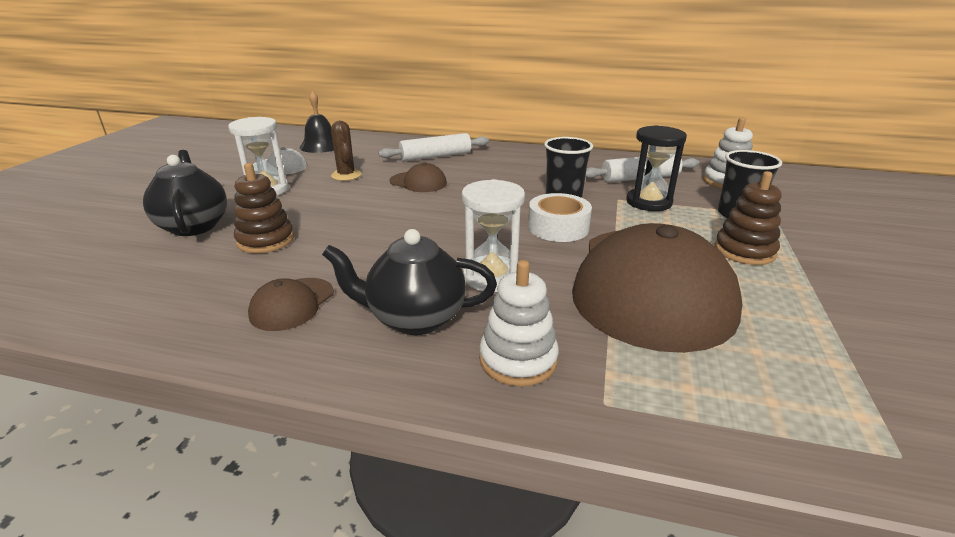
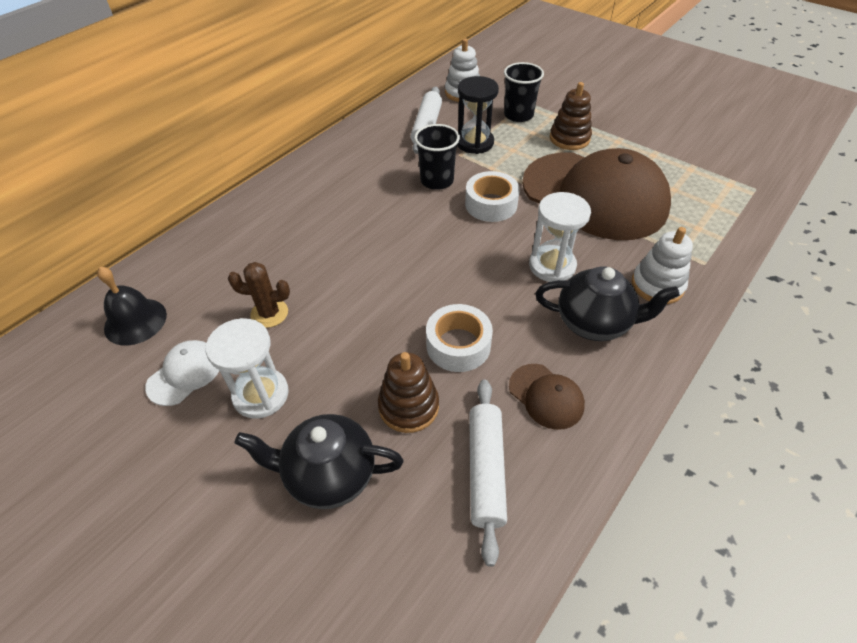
camera: 65 degrees left, 20 degrees up
black teapot [322,229,497,335] -> black teapot turned 105 degrees counterclockwise [536,267,679,341]
white rolling pin [378,133,489,161] -> white rolling pin moved to [469,379,507,567]
brown cap [390,162,447,192] -> none
none -> white tape [426,304,493,372]

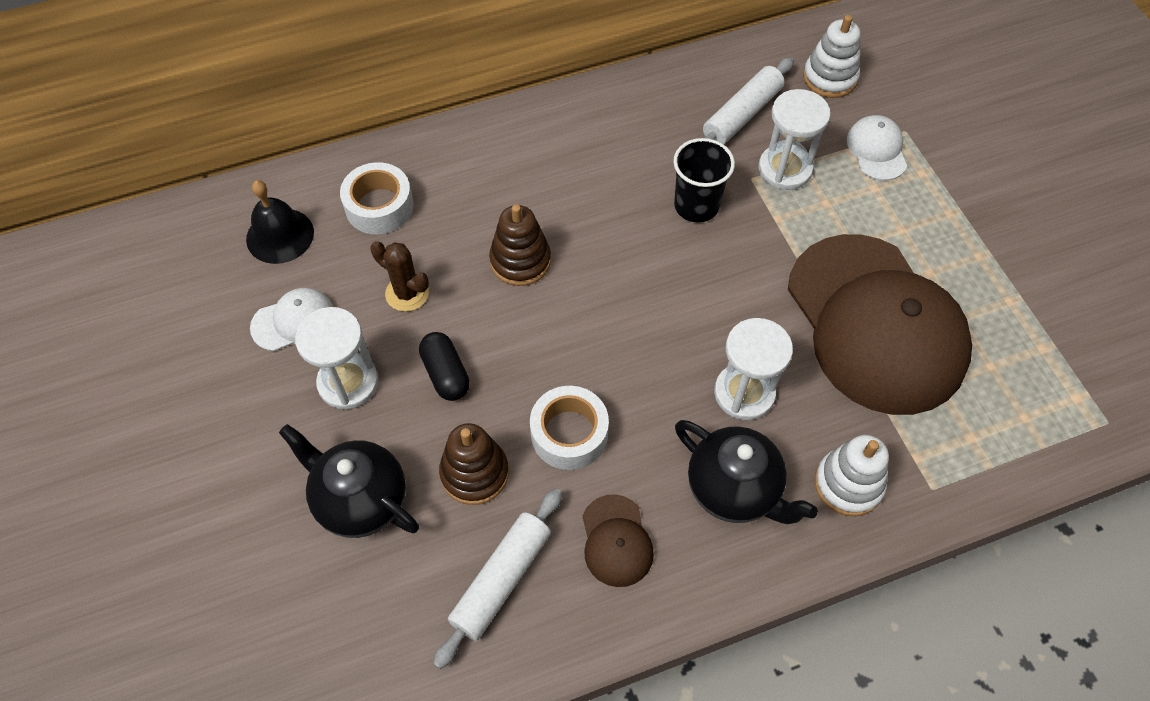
camera: 30 degrees right, 10 degrees up
black hourglass [457,76,499,154] -> white hourglass [759,89,831,190]
white tape [465,171,520,222] -> white tape moved to [340,162,414,234]
black cup [504,62,544,122] -> white cap [847,115,907,181]
brown stacking toy [550,82,592,150] -> brown stacking toy moved to [489,204,551,286]
none -> black capsule [419,332,470,401]

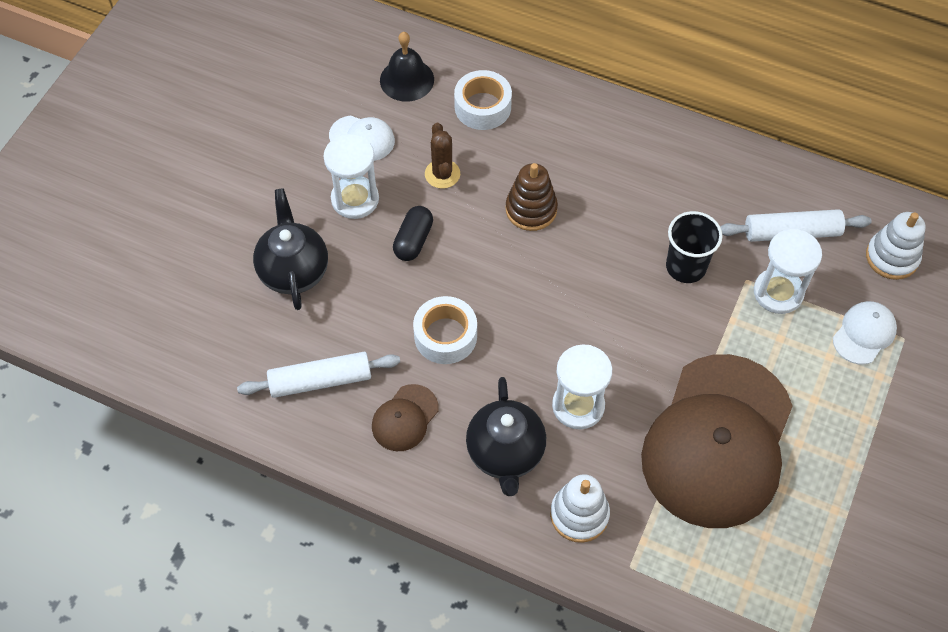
camera: 45 degrees right, 0 degrees up
brown stacking toy [439,423,509,505] -> none

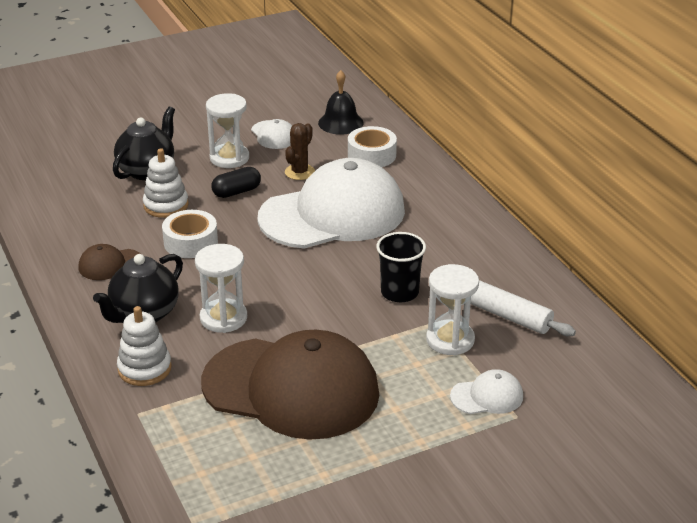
camera: 40 degrees right, 25 degrees down
white rolling pin [237,352,400,398] -> none
brown stacking toy [506,163,558,231] -> white cap [257,158,405,248]
brown cap [641,354,793,528] -> brown cap turned 135 degrees counterclockwise [201,330,379,440]
white stacking toy [866,212,926,280] -> white stacking toy moved to [143,148,189,218]

